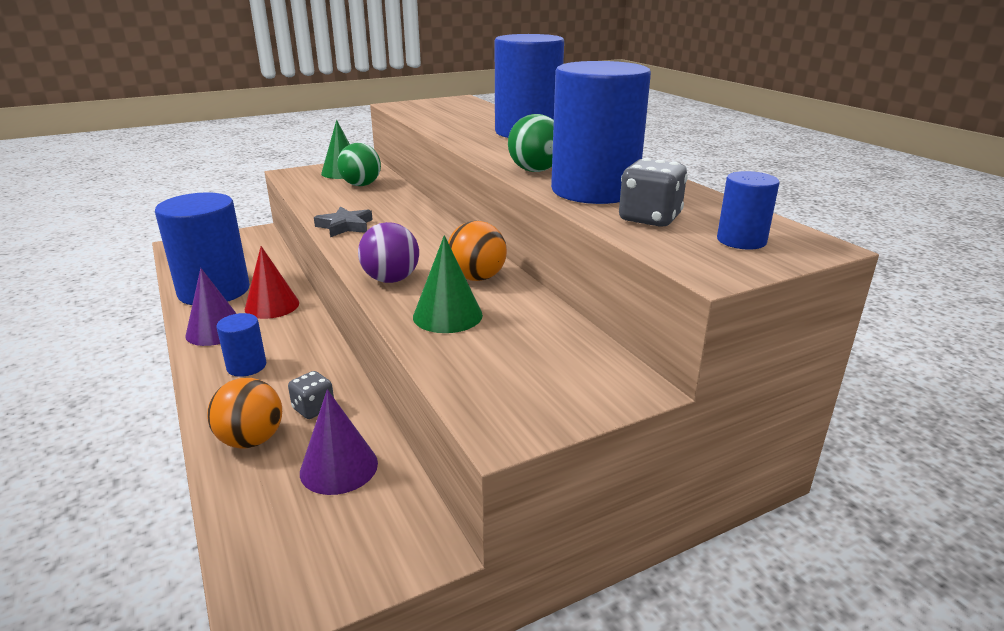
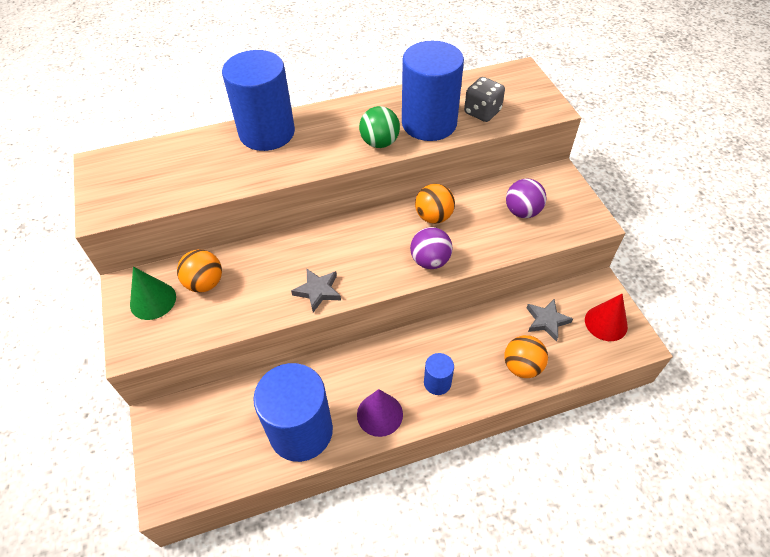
camera: 80 degrees left, 25 degrees up
red cone [245,246,299,319] -> red cone moved to [585,294,628,341]
grey dice [288,371,334,419] -> none
purple cone [300,389,378,495] -> grey star [527,299,573,341]
green ball [337,143,381,186] -> orange ball [177,249,222,293]
green cone [413,235,483,333] -> none
blue cylinder [717,171,780,249] -> none
none -> purple ball [506,179,547,218]

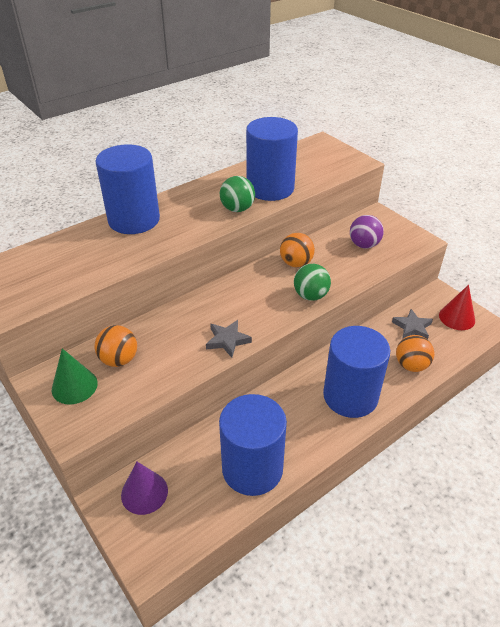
camera: 20 degrees left, 10 degrees down
purple cone [357,389,403,437] -> purple cone moved to [121,461,168,515]
purple ball [410,227,453,269] -> green ball [294,264,331,301]
blue cylinder [424,353,454,395] -> blue cylinder [323,326,391,418], size x2.19
grey dice [464,77,505,122] -> none

